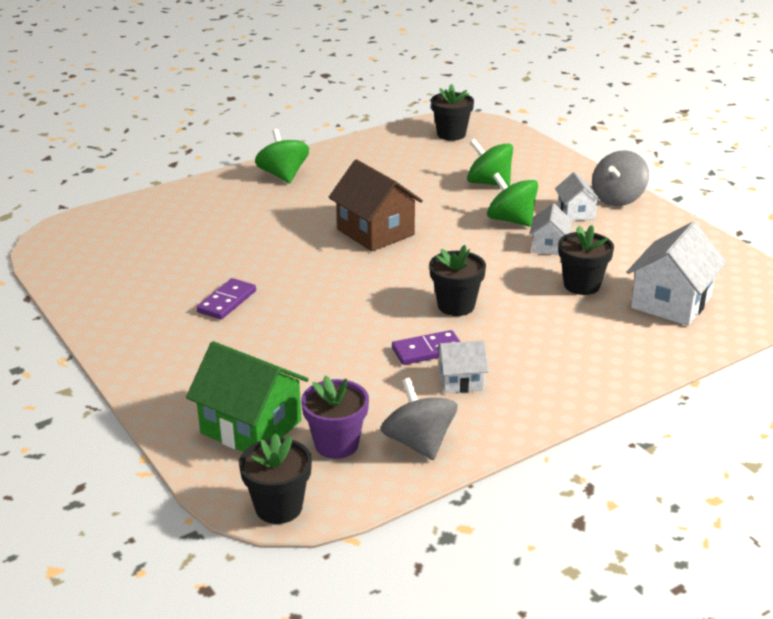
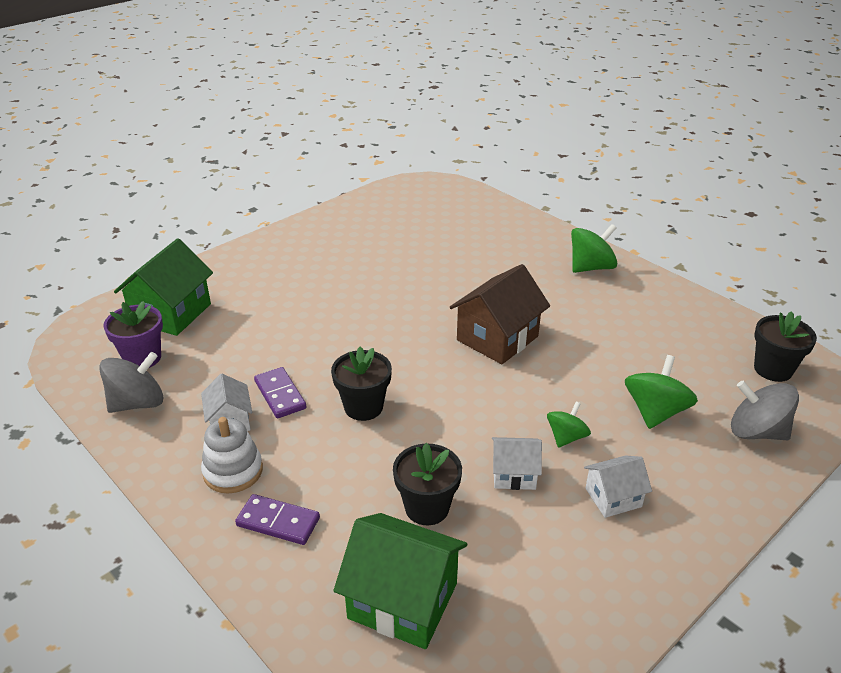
camera: 80 degrees right, 5 degrees up
purple domino [196,278,256,320] -> purple domino moved to [235,494,320,545]
black flower pot [239,433,312,524] -> none
green spinning top [487,173,538,227] -> green spinning top [547,401,591,448], size x0.63
grey spinning top [592,150,649,206] -> grey spinning top moved to [731,381,799,440]
white house [627,222,726,326] -> green house [334,513,467,649]
none -> white stacking toy [201,417,263,493]

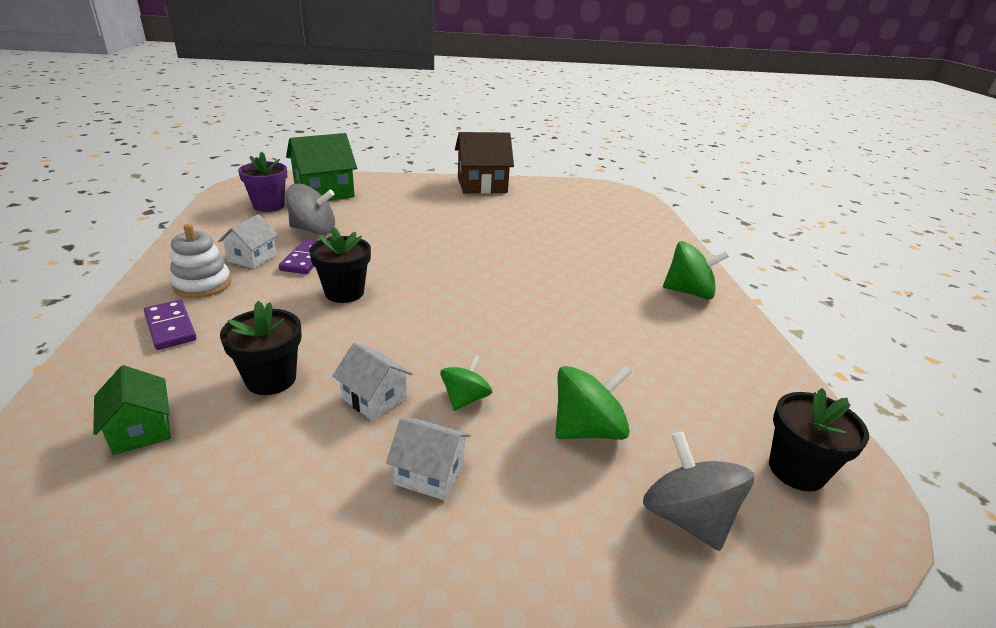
camera: 35 degrees right, 5 degrees down
grey spinning top [99,352,163,413] -> grey spinning top moved to [286,184,335,235]
green house [334,513,467,649] -> green house [93,365,171,455], size x0.56
brown house [450,264,550,364] -> brown house moved to [455,132,514,194]
green spinning top [547,401,591,448] -> green spinning top turned 45 degrees counterclockwise [440,355,492,411]

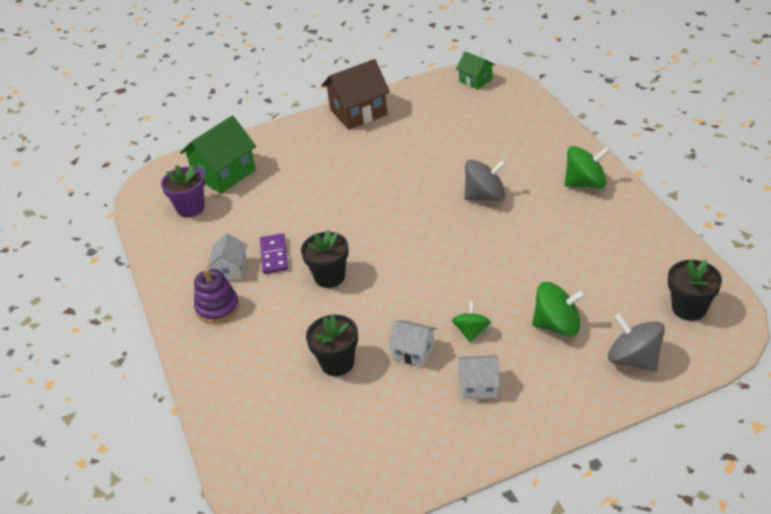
camera: 10 degrees left, 10 degrees up
green house [93,365,171,455] -> green house moved to [456,51,495,89]
purple domino [144,300,197,350] -> none
white stacking toy [170,224,231,298] -> purple stacking toy [194,268,239,324]
grey spinning top [286,184,335,235] -> grey spinning top moved to [464,159,507,201]
green spinning top [555,365,632,440] -> green spinning top turned 45 degrees clockwise [532,282,586,336]

